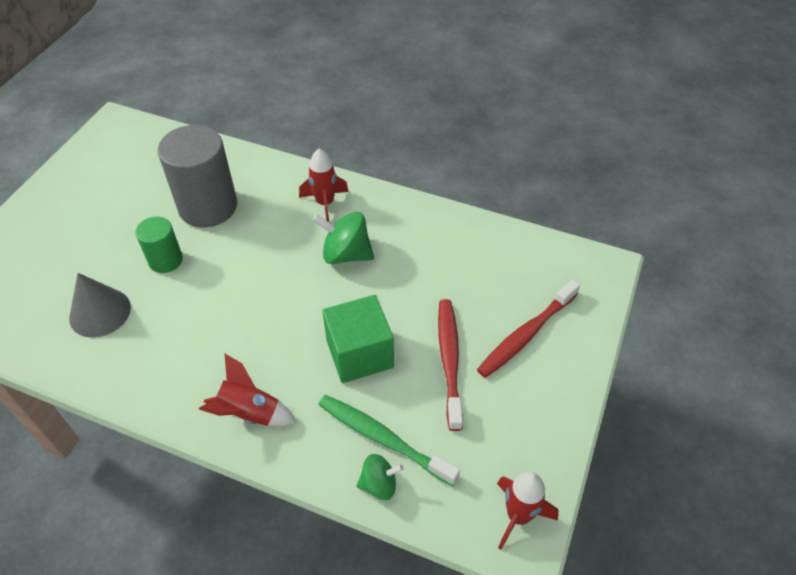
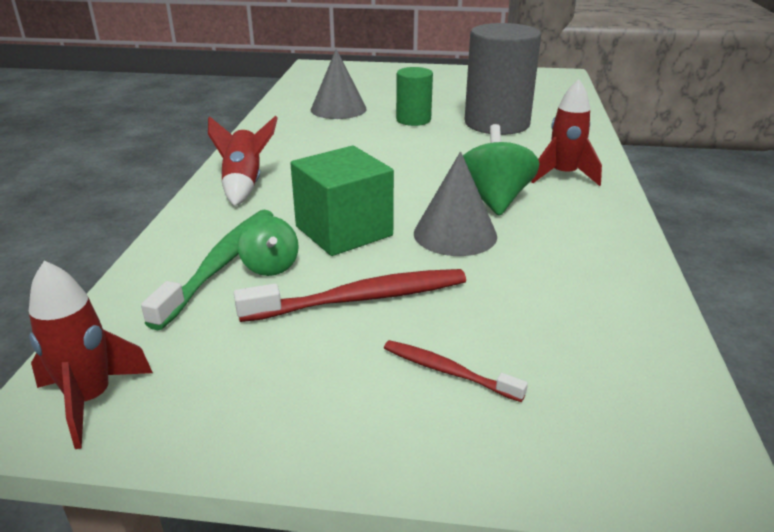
camera: 75 degrees right, 20 degrees down
green spinning top [357,454,404,500] -> green spinning top moved to [237,216,299,276]
red toothbrush [477,279,580,378] -> red toothbrush [384,340,528,402], size x0.56
none -> grey cone [414,151,497,256]

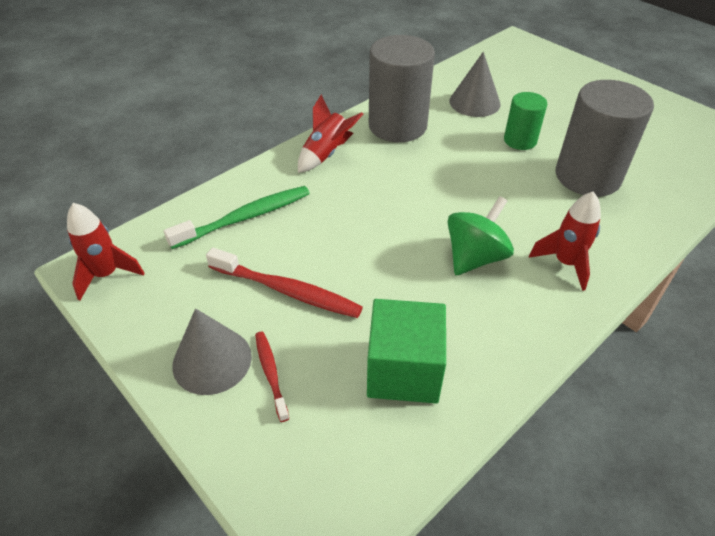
camera: 40 degrees right, 15 degrees up
green spinning top [237,216,299,276] -> none
green cube [290,146,394,256] -> green cube moved to [367,299,446,404]
grey cone [414,151,497,256] -> grey cone moved to [172,308,252,395]
none -> grey cylinder [369,35,435,142]

